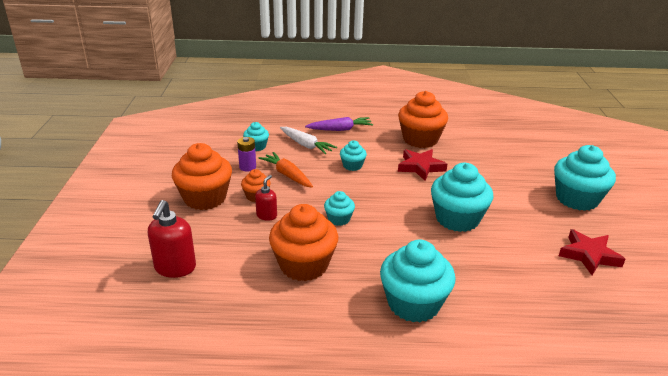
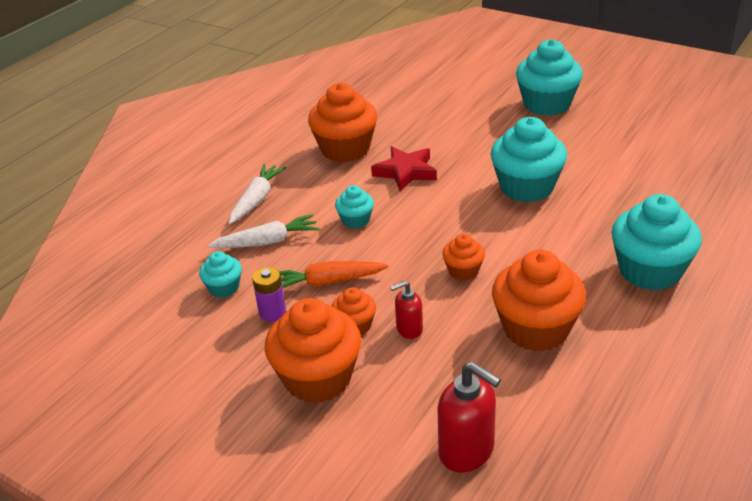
camera: 55 degrees left, 5 degrees up
red soap dispenser [255,175,277,221] -> red soap dispenser turned 75 degrees counterclockwise [390,281,423,339]
purple carrot [305,117,373,131] -> white carrot [229,164,286,224]
turquoise cupcake [324,191,355,226] -> orange cupcake [442,234,485,281]
red star [559,229,625,275] -> none

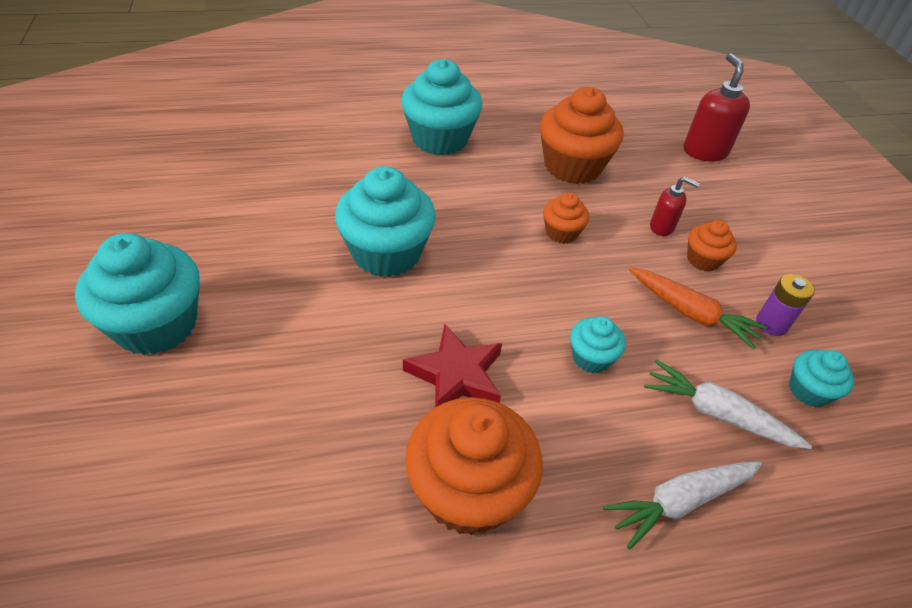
camera: 140 degrees left, 10 degrees up
orange cupcake [265,298,361,403] -> none

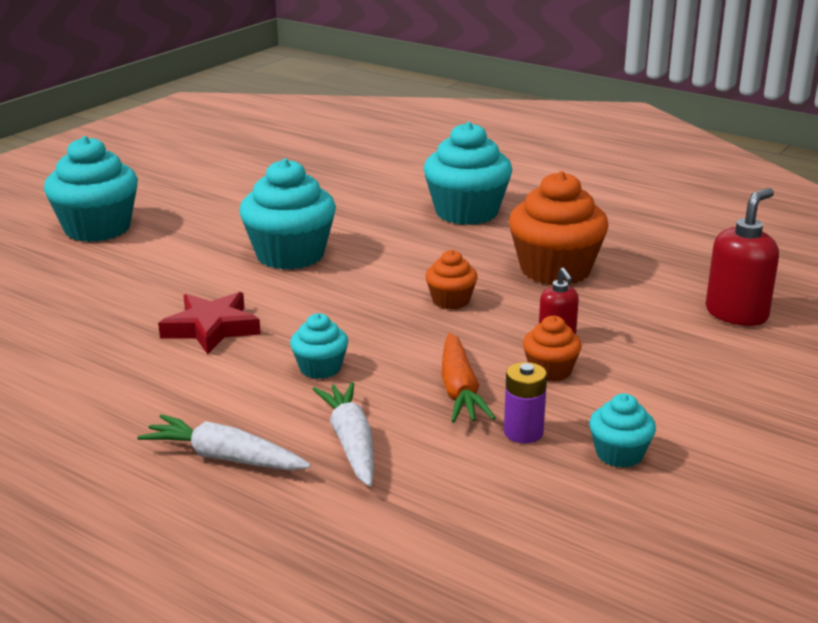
camera: 50 degrees right, 20 degrees down
orange cupcake [405,397,543,535] -> none
turquoise cupcake [789,350,854,407] -> turquoise cupcake moved to [589,394,656,468]

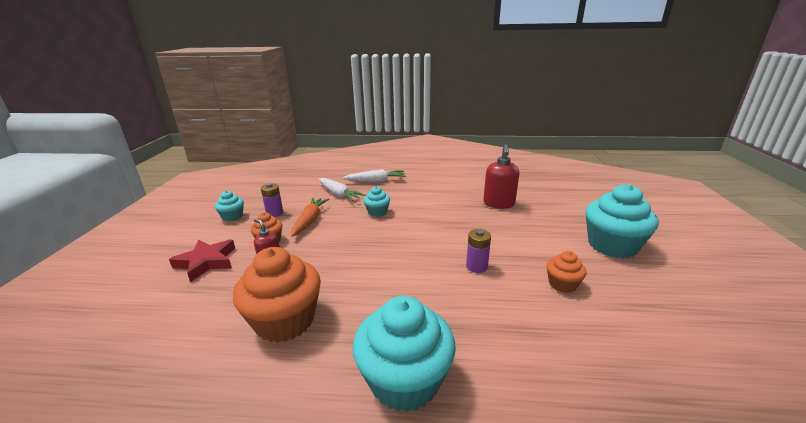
camera: 150 degrees right, 0 degrees up
red star [158,292,261,355] -> red star moved to [169,239,235,282]
turquoise cupcake [239,158,336,270] -> purple battery [466,229,491,273]
orange cupcake [425,250,478,310] -> orange cupcake moved to [547,251,587,293]
orange carrot [441,333,496,423] -> orange carrot turned 45 degrees clockwise [291,198,329,237]
red soap dispenser [706,188,779,326] -> red soap dispenser moved to [483,144,519,209]

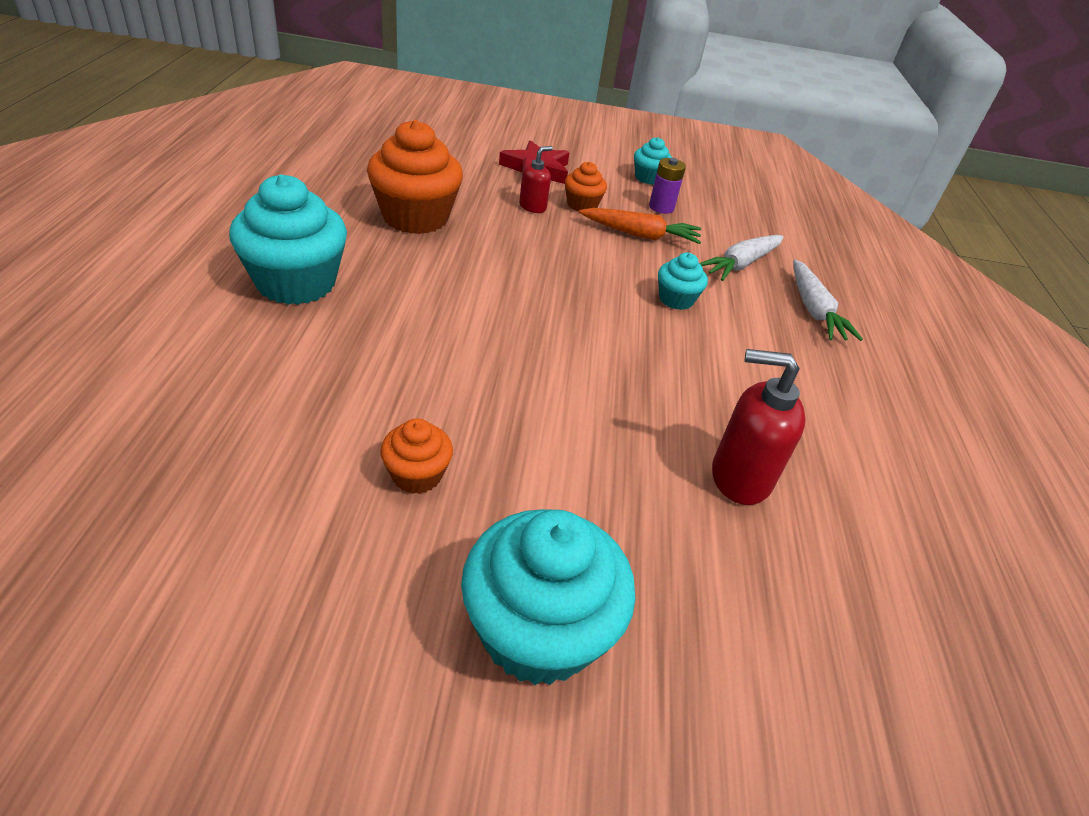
camera: 85 degrees right, 15 degrees up
purple battery [466,229,491,273] -> none

